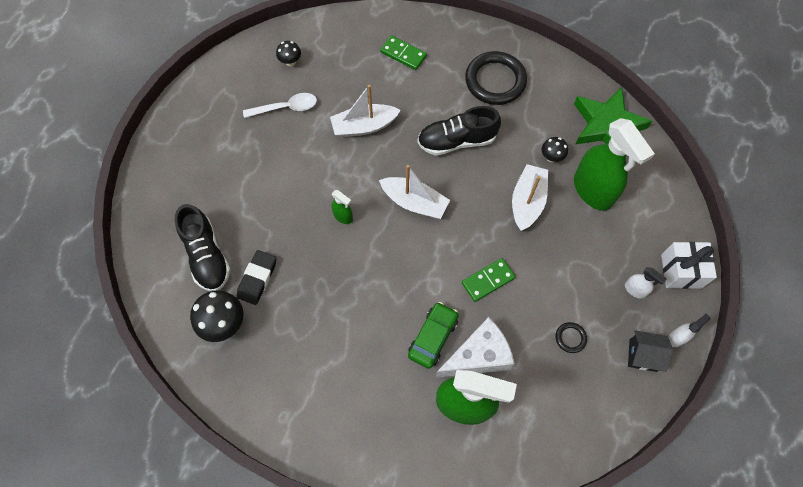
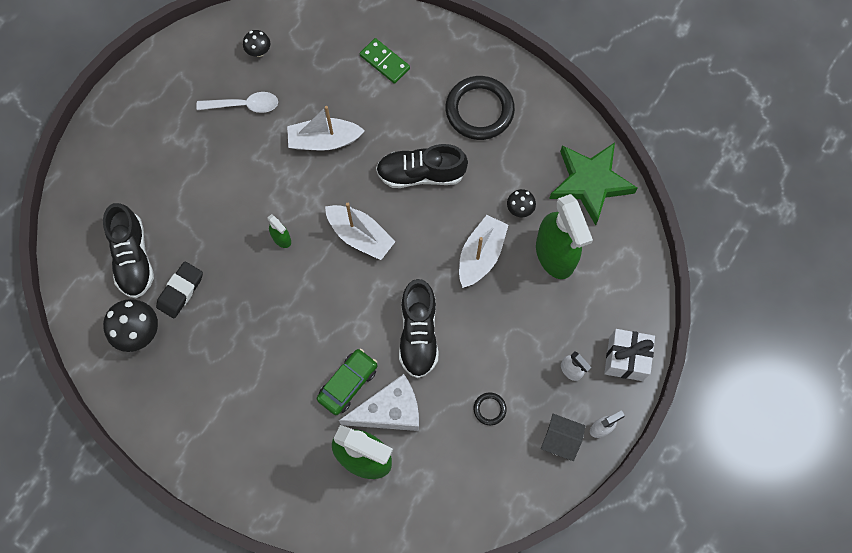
camera: 10 degrees right, 5 degrees up
green domino [462,258,515,302] -> black shoe [399,279,439,378]

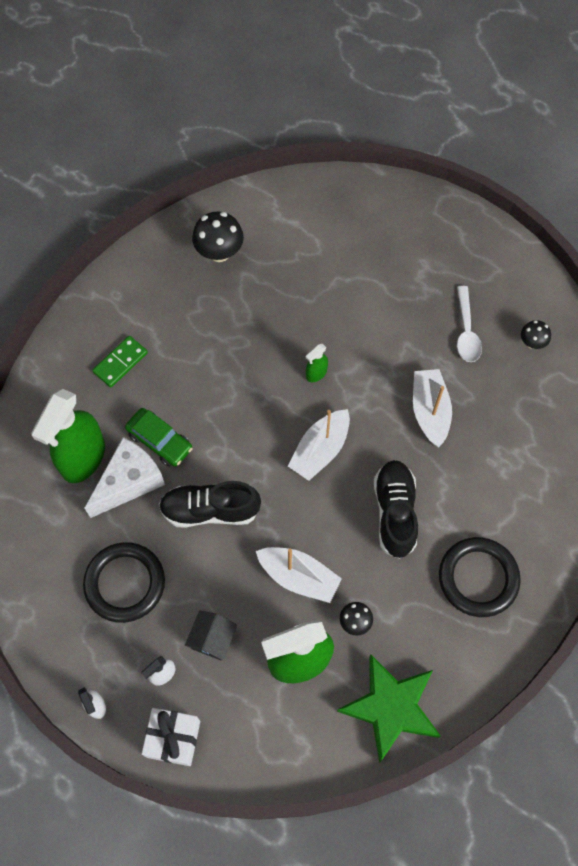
camera: 90 degrees right, 5 degrees down
black shoe [103,203,154,298] -> none
black eraser [156,261,203,318] -> none
white cheese [339,374,419,431] -> white cheese turned 120 degrees counterclockwise [85,437,165,518]
green domino [360,38,410,84] -> green domino moved to [92,336,148,387]
black ring [473,393,507,425] -> black ring [83,542,165,623], size x2.29
black house [541,414,585,461] -> black house moved to [185,610,237,661]

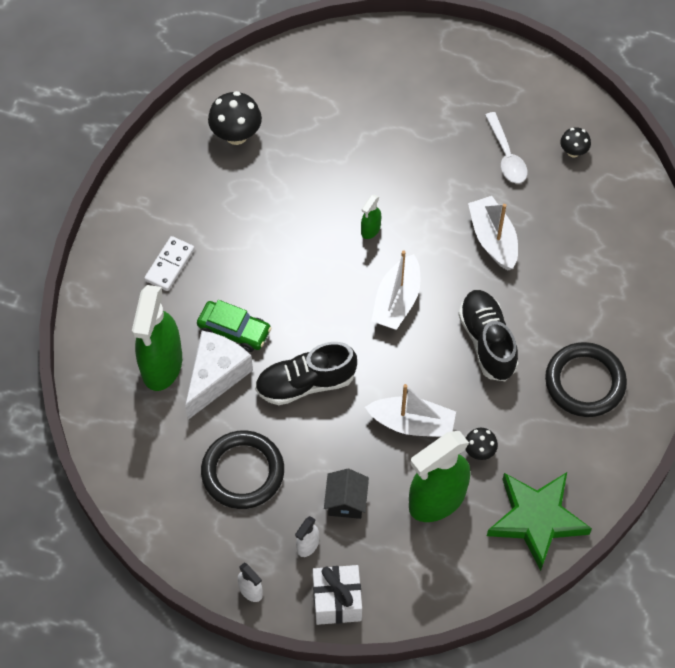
camera: 15 degrees left, 5 degrees down
green domino [92,336,148,387] -> white domino [144,236,195,291]

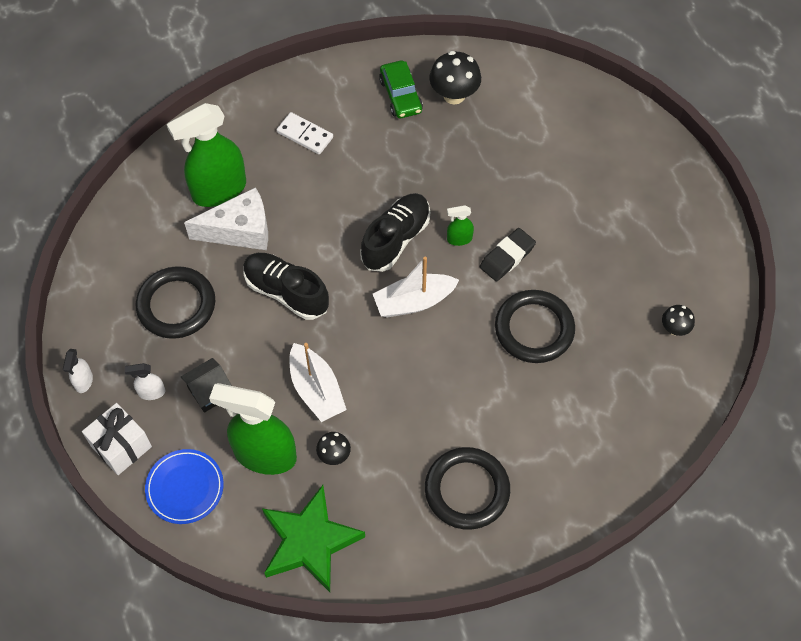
camera: 50 degrees right, 0 degrees up
white domino [144,236,195,291] -> white domino turned 45 degrees clockwise [277,112,333,154]
green car [197,300,271,352] -> green car moved to [379,60,423,118]
black shoe [459,290,518,381] -> black shoe moved to [360,193,430,272]
white boat [468,196,518,270] -> black ring [495,290,575,363]
white spoon [485,112,527,183] -> none
none -> blue plate [145,449,224,524]
none -> black eraser [480,228,536,282]

